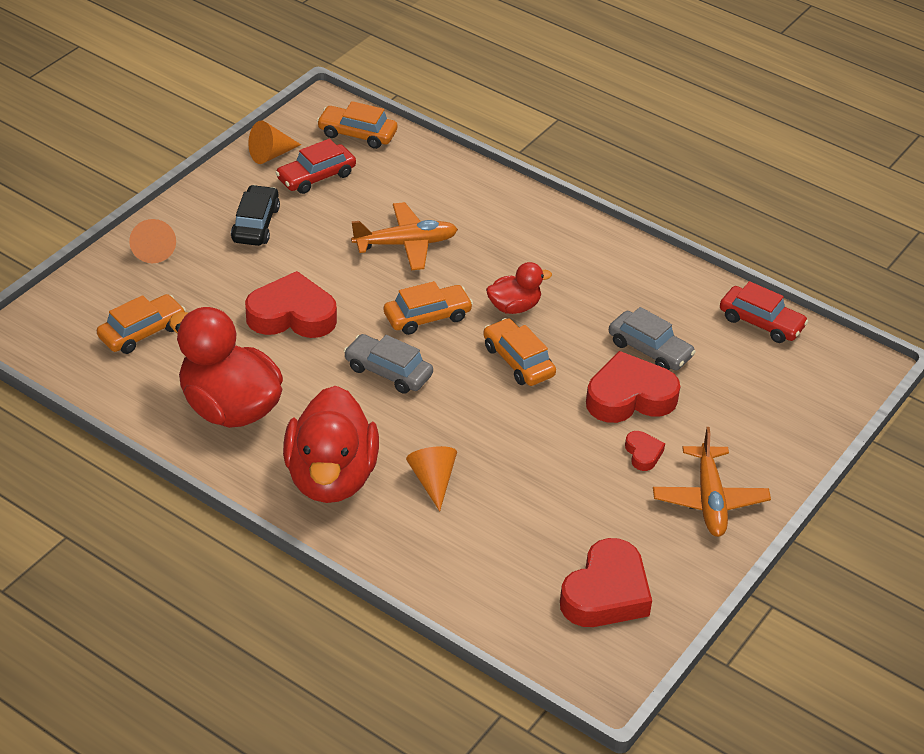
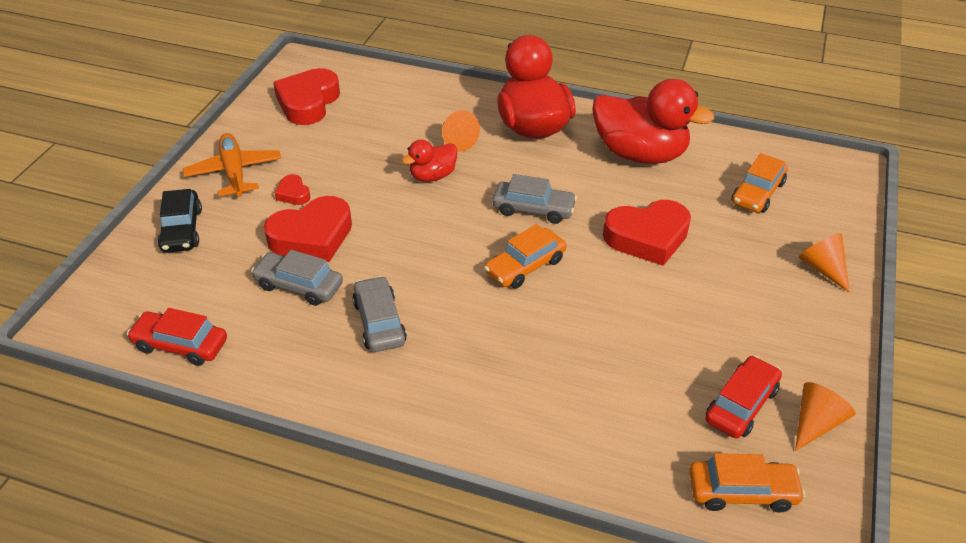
camera: 165 degrees right, 0 degrees up
black car [231,185,280,246] -> black car moved to [158,189,202,253]
orange plane [351,202,458,270] -> none
orange car [483,318,556,386] -> none
red duck [486,262,552,314] -> red duck moved to [402,140,457,182]
none -> grey car [352,276,407,352]

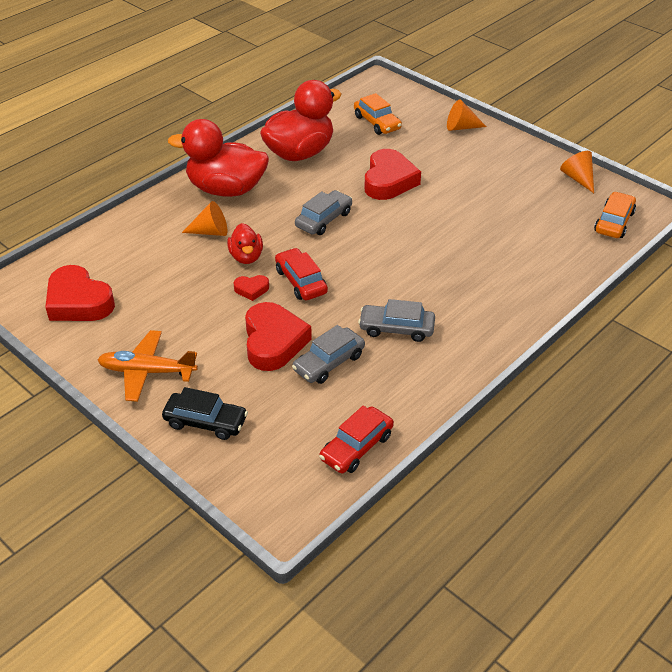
camera: 65 degrees left, 0 degrees up
red heart [275,174,311,205] -> red heart moved to [233,275,269,301]
orange car [484,224,567,288] -> none
red car [705,356,782,439] -> red car moved to [275,248,328,300]

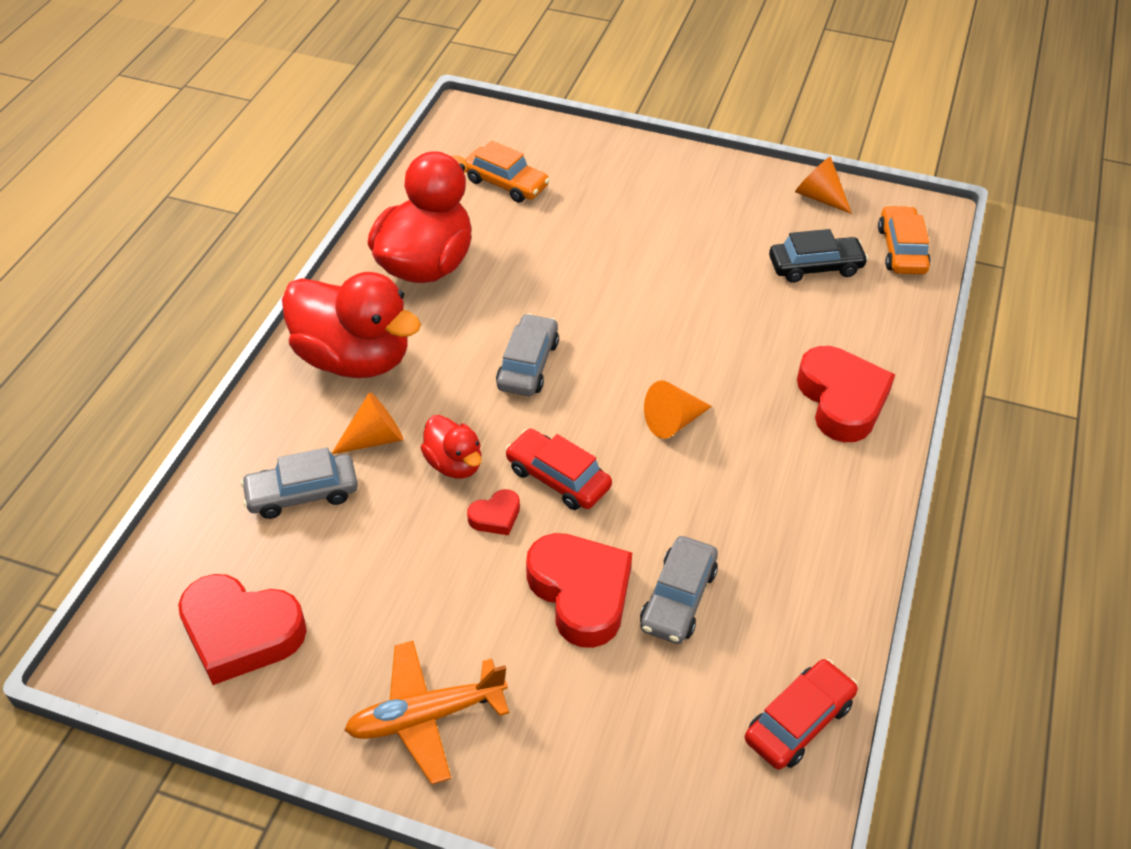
camera: 25 degrees left, 5 degrees up
black car [162,387,248,440] -> black car moved to [769,229,868,283]
red duck [168,119,269,197] -> red duck turned 135 degrees counterclockwise [282,272,421,378]
red car [319,406,394,473] -> red car turned 150 degrees counterclockwise [745,659,858,770]
grey car [358,299,435,342] -> grey car moved to [241,447,358,519]
red heart [364,149,421,200] -> red heart moved to [797,346,895,442]
orange cone [447,99,487,131] -> orange cone moved to [644,380,712,439]

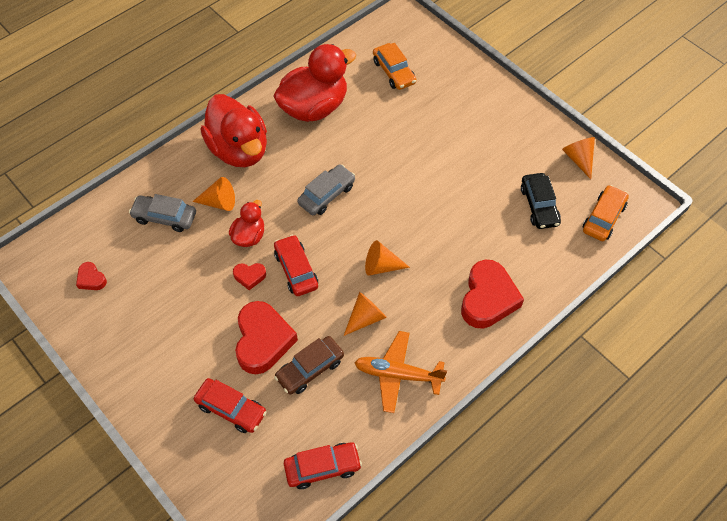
camera: 30 degrees right, 10 degrees up
red heart [178,574,307,685] -> red heart [76,262,107,290], size x0.47
orange plane [344,641,509,785] -> orange plane moved to [354,331,447,413]
red duck [421,415,482,478] -> red duck turned 150 degrees counterclockwise [229,200,264,247]
grey car [640,536,718,644] -> brown car [274,336,344,395]
black car [769,229,868,283] -> black car turned 60 degrees clockwise [521,173,561,229]
none -> red car [194,378,267,433]
none -> orange cone [344,292,387,336]

